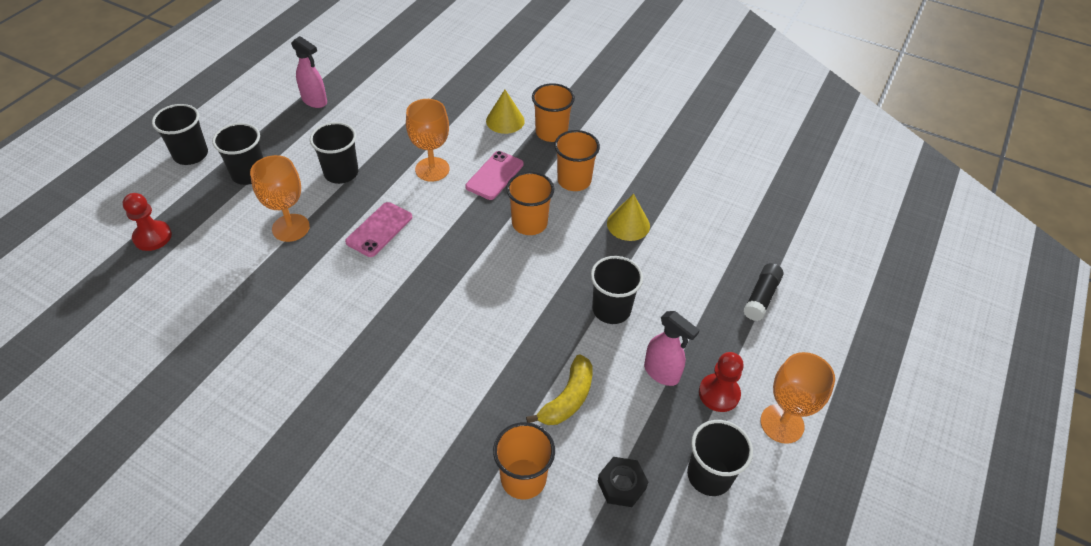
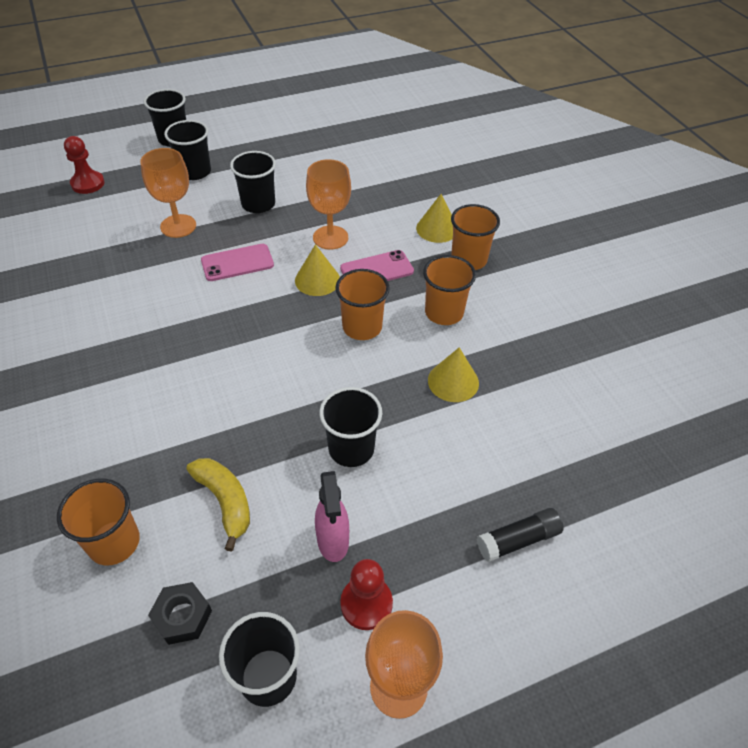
camera: 40 degrees right, 0 degrees up
pink spray bottle [291,36,327,108] -> none
yellow banana [526,354,593,425] -> yellow banana turned 105 degrees counterclockwise [187,458,250,552]
none -> yellow cone [295,244,340,296]

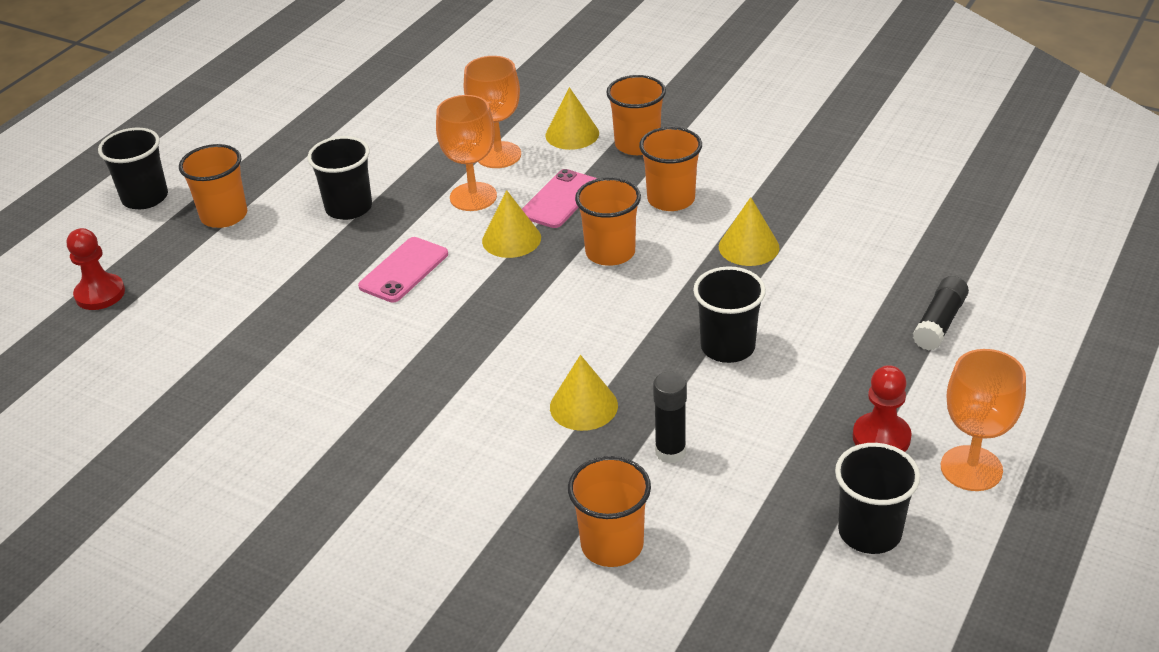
camera: 35 degrees left, 10 degrees down
orange goblet [140,148,196,238] -> orange goblet moved to [464,56,521,168]
black nut [148,582,212,645] -> none
black cup [164,120,211,180] -> orange cup [179,144,247,228]
yellow banana [187,458,250,552] -> black glue stick [653,372,687,463]
pink spray bottle [315,471,349,562] -> none
none -> yellow cone [550,355,618,431]

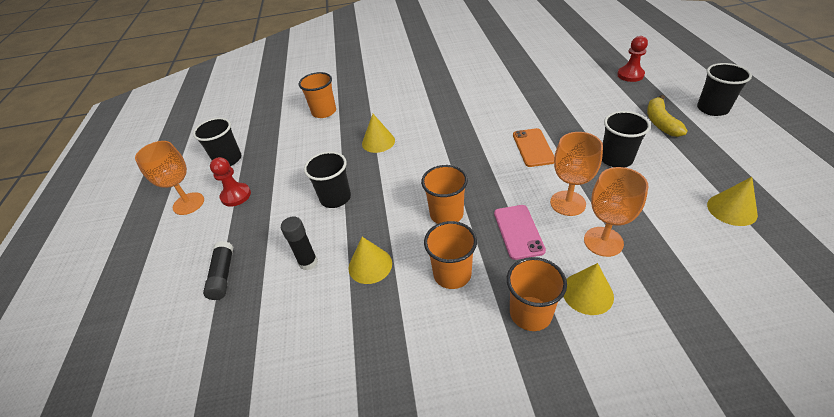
camera: 145 degrees right, 5 degrees up
orange cup [179,144,247,228] -> yellow banana [647,95,688,137]
pink phone [358,237,448,302] -> orange phone [513,128,554,167]
yellow cone [482,190,541,258] -> yellow cone moved to [707,177,758,226]
black glue stick [653,372,687,463] -> black glue stick moved to [281,217,318,270]

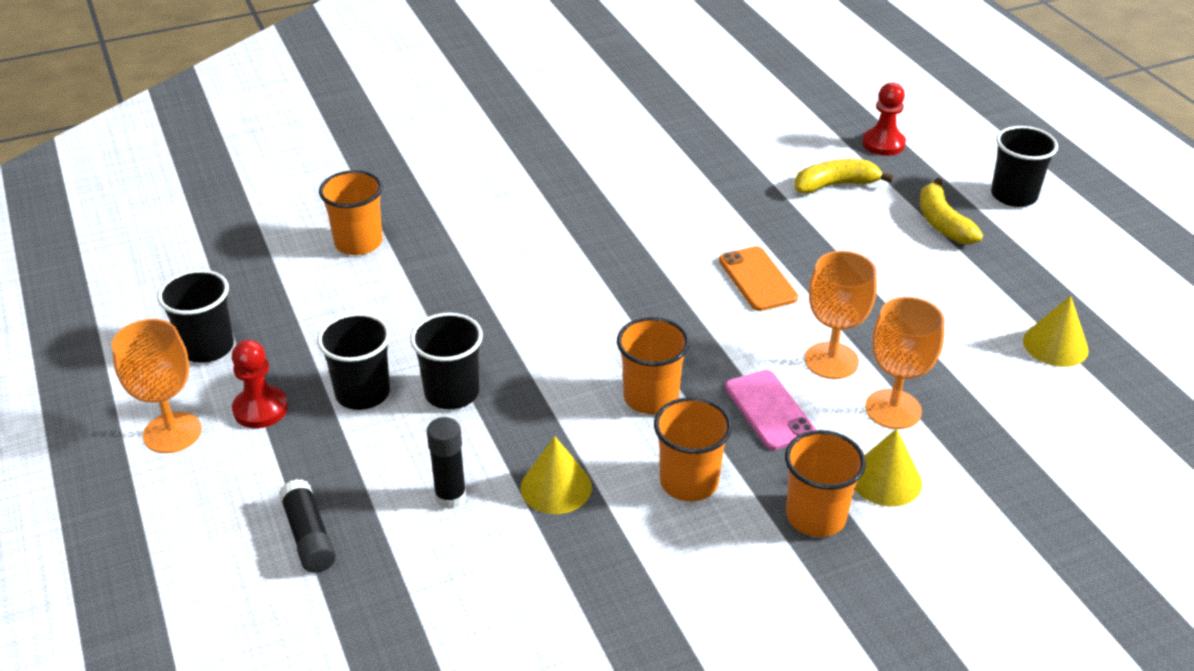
camera: 20 degrees left, 5 degrees down
yellow cone [362,114,395,153] -> none
black cup [602,111,651,167] -> black cup moved to [317,313,390,410]
none -> yellow banana [794,159,894,194]

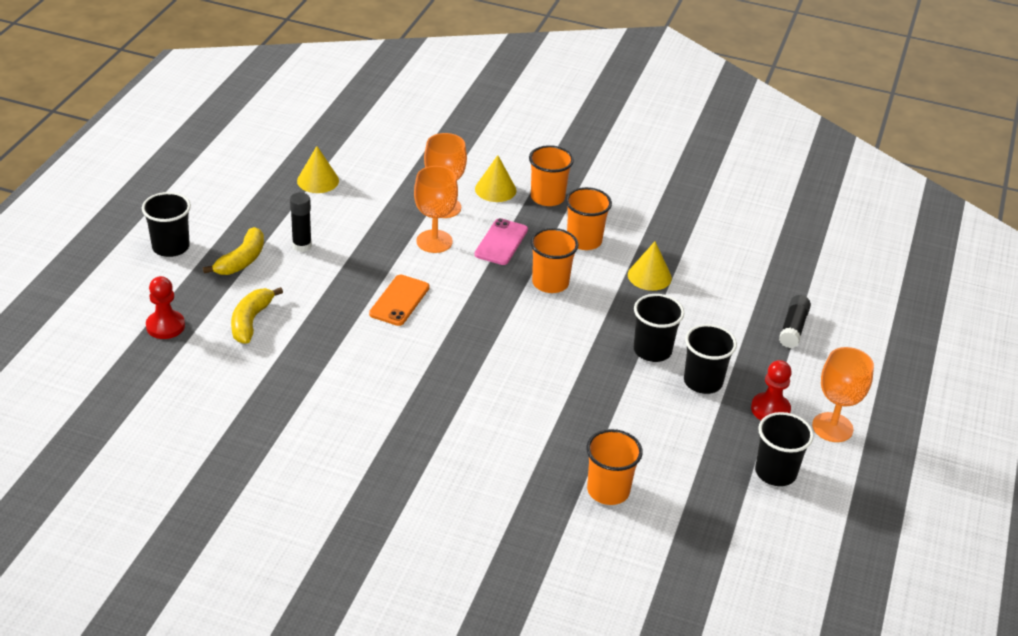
camera: 140 degrees left, 0 degrees up
black glue stick [427,417,466,509] -> black glue stick moved to [290,192,312,252]
yellow banana [794,159,894,194] -> yellow banana turned 75 degrees clockwise [231,287,283,344]

